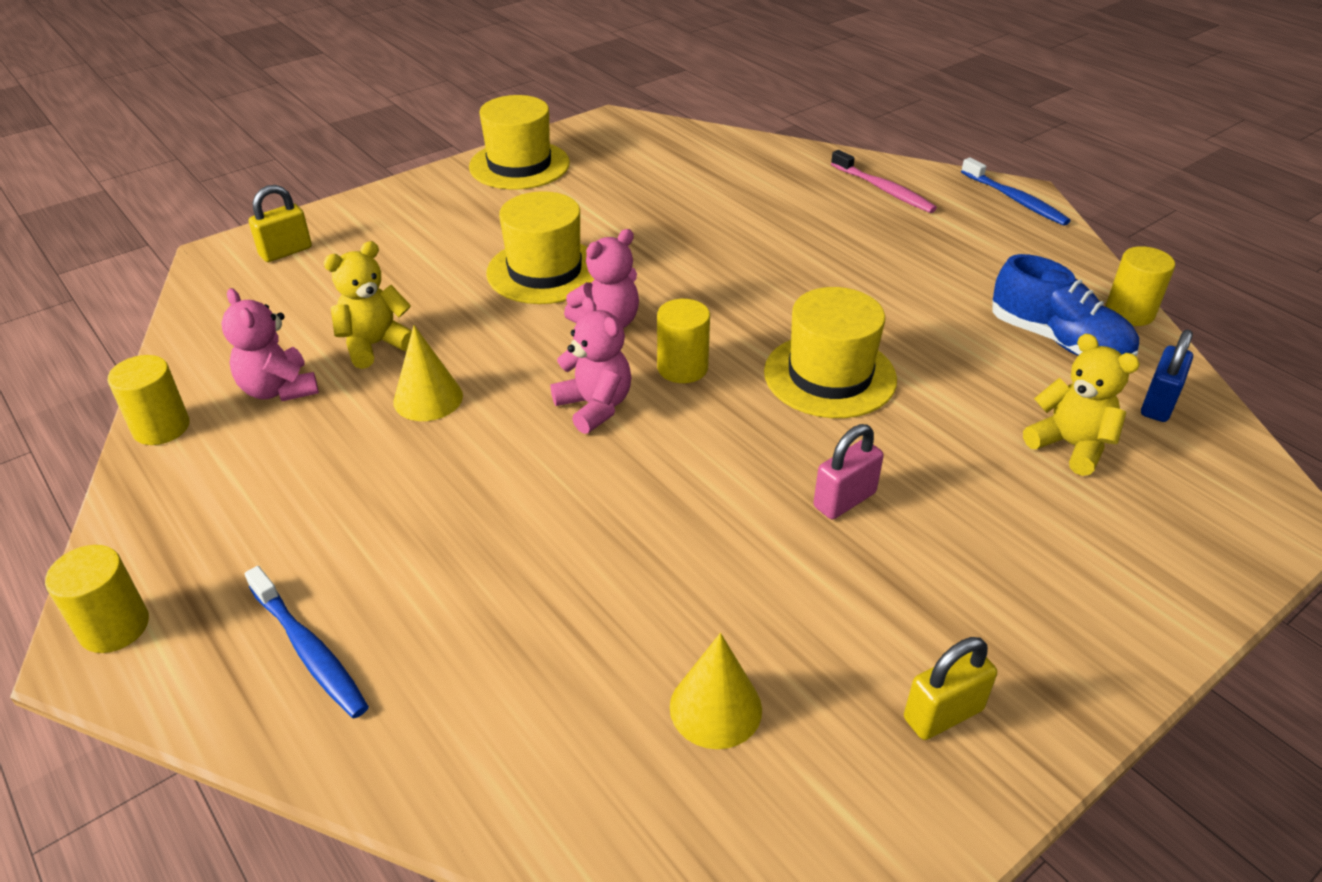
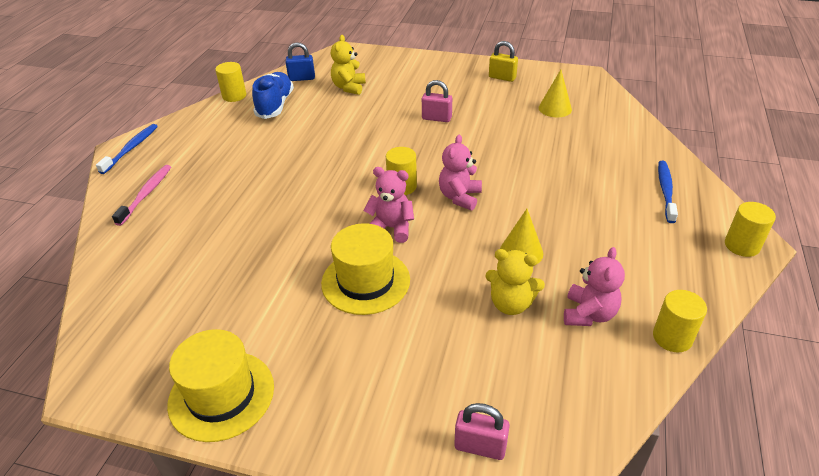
camera: 125 degrees left, 0 degrees up
yellow padlock [249,185,312,262] -> pink padlock [454,403,510,460]
yellow hat [764,287,897,418] -> none

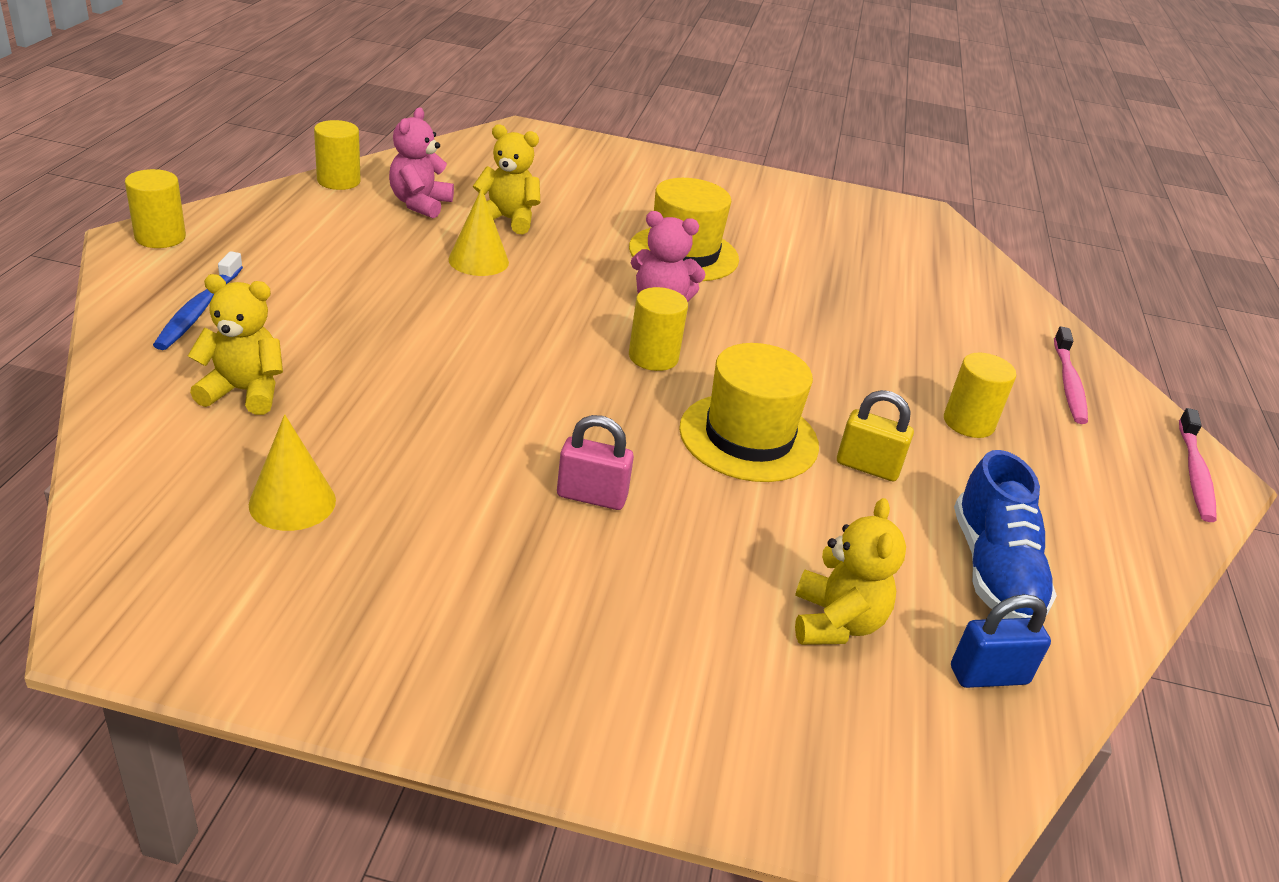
camera: 170 degrees right, 5 degrees down
blue toothbrush [96,124,158,174] -> pink toothbrush [1179,408,1217,522]
yellow hat [167,329,274,442] -> yellow hat moved to [679,343,819,482]
yellow cylinder [215,62,246,102] -> yellow cylinder moved to [944,353,1016,438]
pink teddy bear [439,135,482,210] -> none
pink padlock [454,403,510,460] -> none
yellow padlock [489,41,518,82] -> yellow padlock moved to [837,390,914,481]
none -> yellow teddy bear [188,274,283,415]

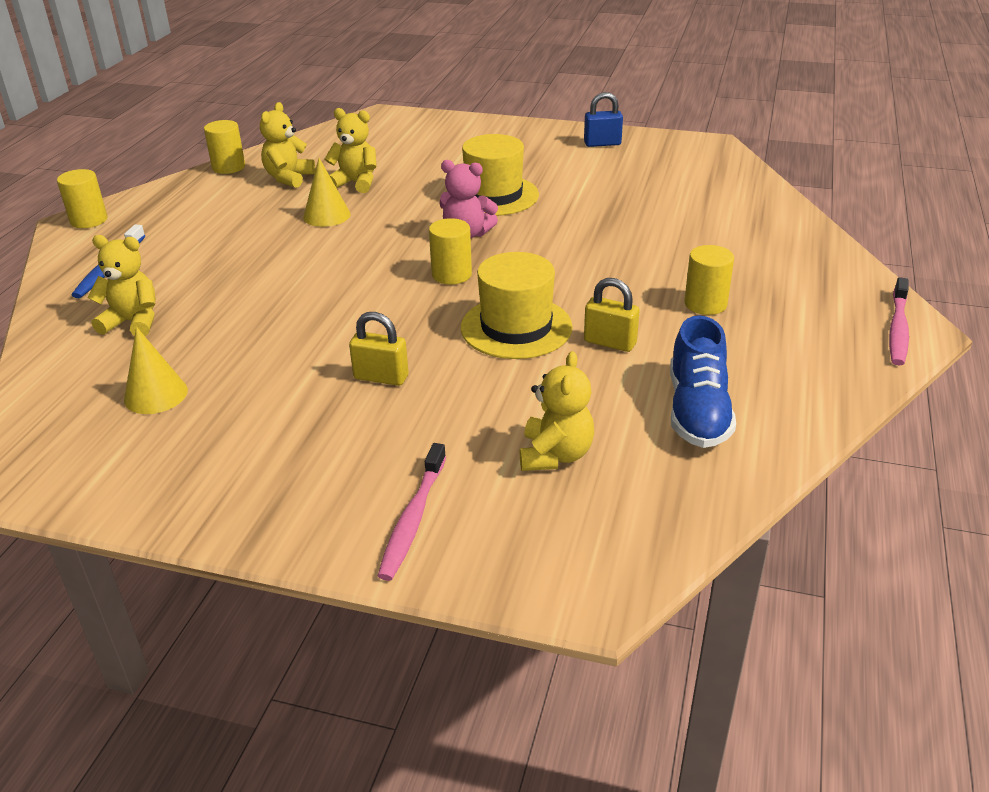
camera: 10 degrees right, 0 degrees up
pink teddy bear [389,108,454,218] -> yellow teddy bear [260,102,315,188]
pink padlock [557,415,634,510] -> yellow padlock [349,312,409,386]
blue padlock [951,594,1051,688] -> blue padlock moved to [584,92,623,147]
pink toothbrush [1054,326,1088,424] -> pink toothbrush moved to [378,443,446,581]

